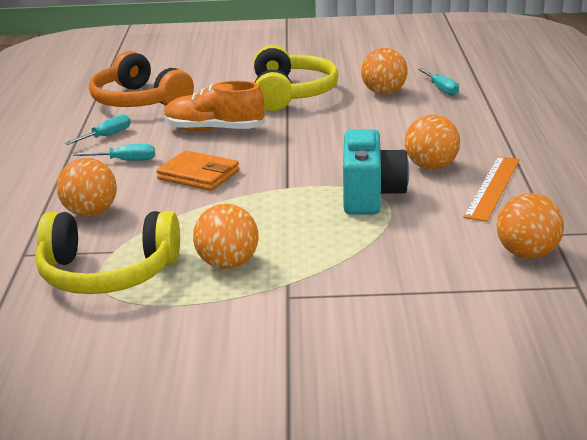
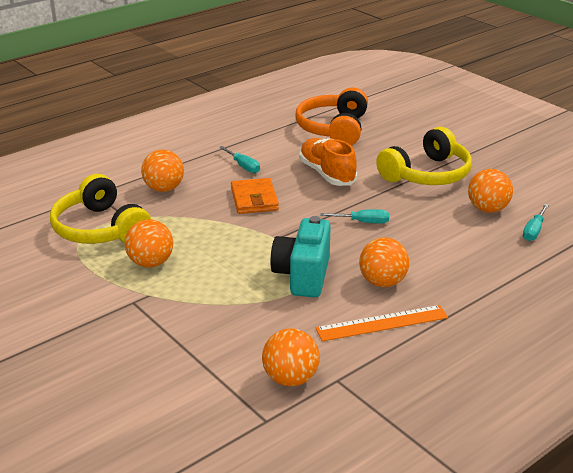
camera: 50 degrees right, 5 degrees up
turquoise screwdriver [65,114,131,145] -> turquoise screwdriver moved to [320,209,389,224]
turquoise camera [343,129,409,215] -> turquoise camera turned 135 degrees clockwise [271,216,331,298]

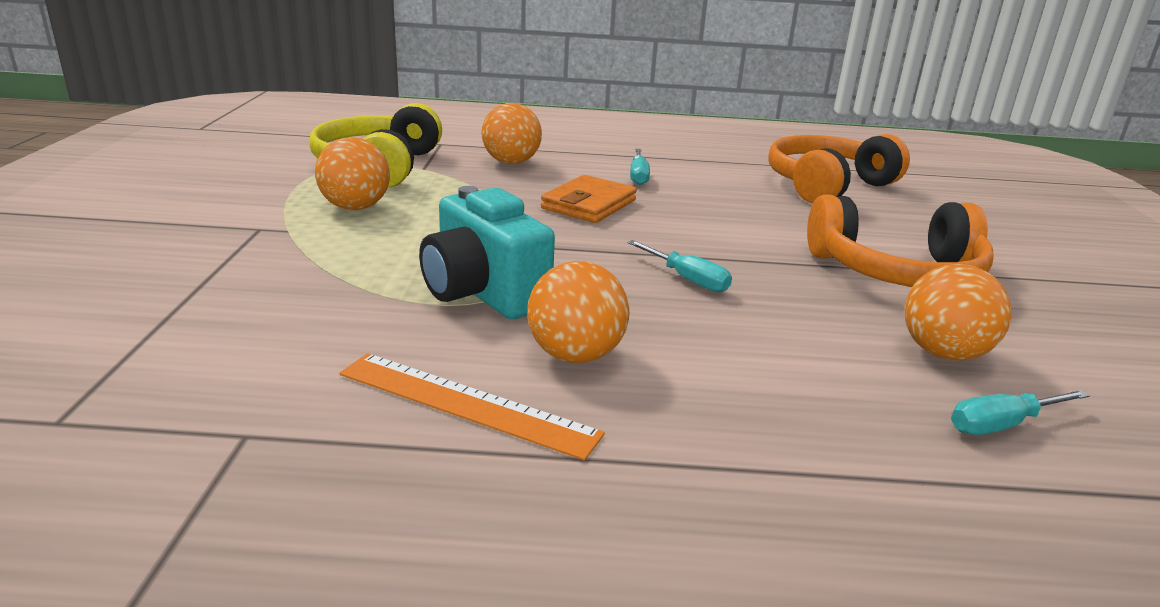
camera: 40 degrees right, 5 degrees down
orange ball [262,328,320,386] -> none
turquoise camera [271,216,331,298] -> turquoise camera turned 90 degrees counterclockwise [419,186,555,319]
orange shoe [299,138,357,186] -> none
yellow headphones [376,127,472,185] -> orange headphones [807,194,994,287]

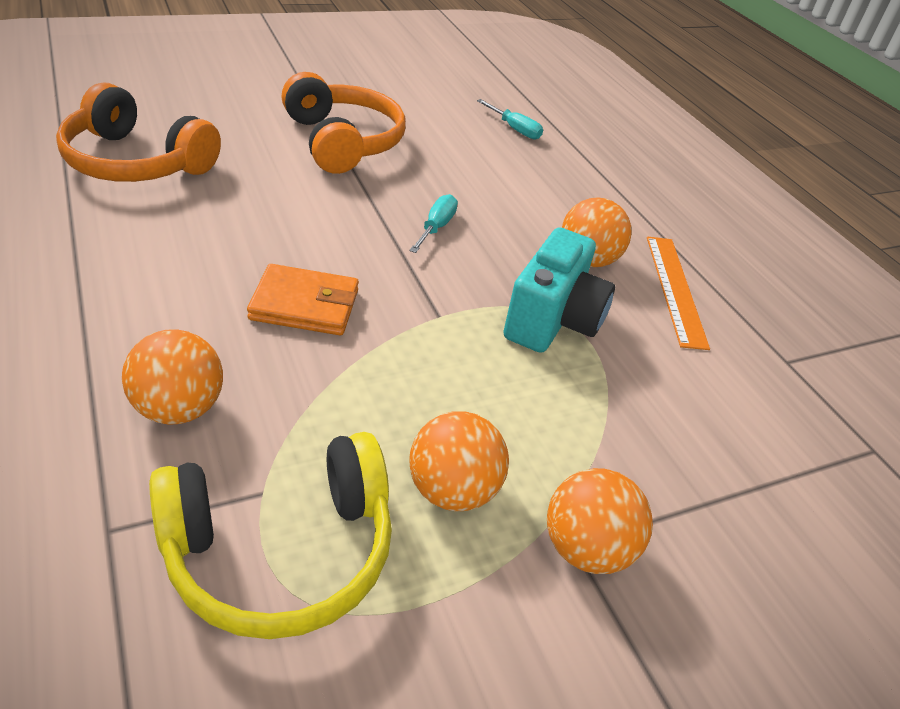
camera: 120 degrees left, 15 degrees up
turquoise screwdriver [630,149,650,185] -> none
orange ball [904,264,1012,361] -> orange ball moved to [547,468,653,574]

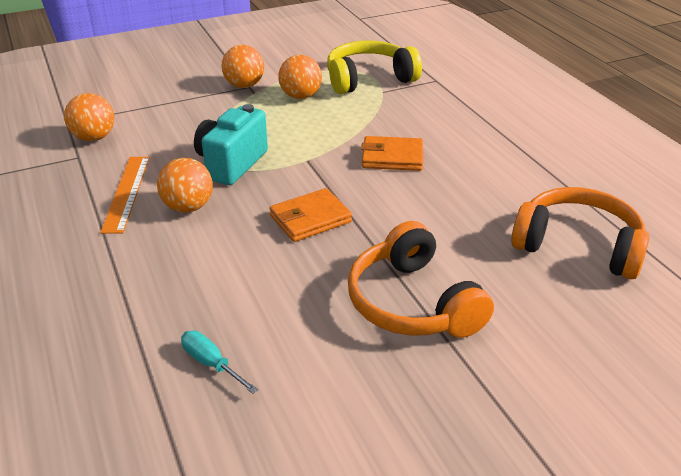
camera: 175 degrees left, 5 degrees down
orange ball [122,329,223,425] -> orange ball moved to [64,93,114,141]
turquoise screwdriver [409,194,458,253] -> orange wallet [269,188,352,242]

